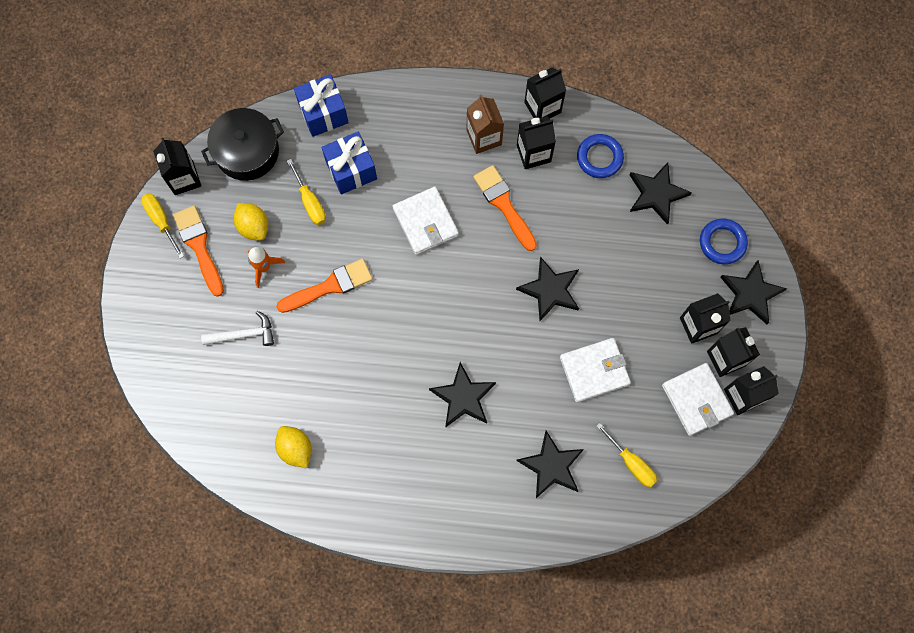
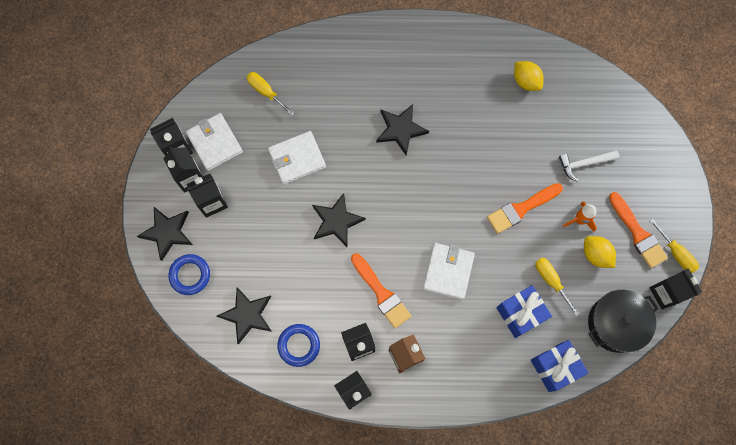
camera: 175 degrees right, 0 degrees up
white wallet [393,187,459,255] -> white wallet turned 45 degrees clockwise [423,243,475,300]
black star [516,431,584,498] -> none

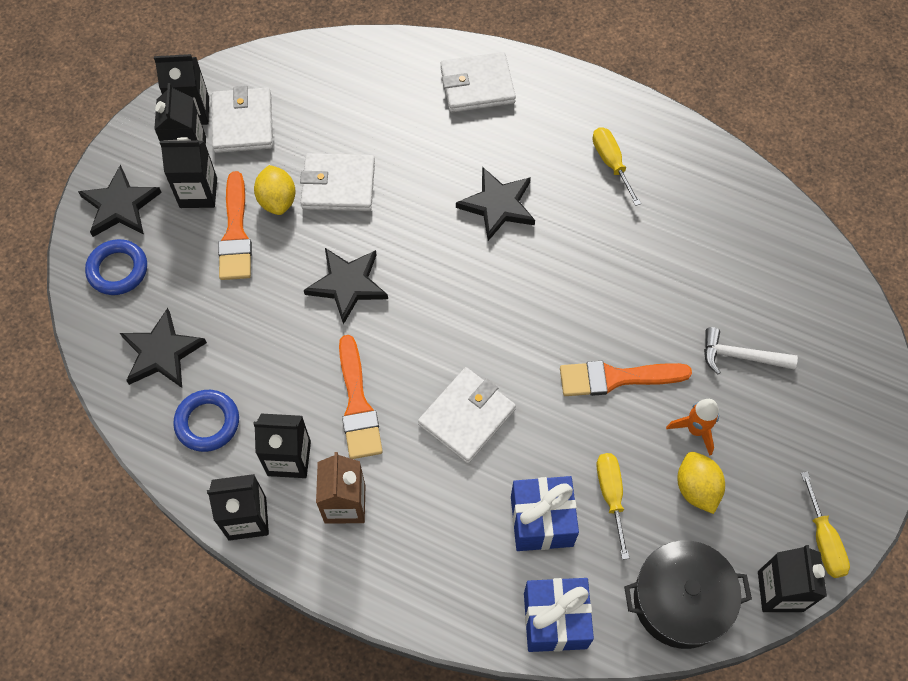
camera: 25 degrees right, 10 degrees down
yellow screwdriver [247,72,295,116] -> yellow screwdriver moved to [593,127,641,206]
yellow lemon [514,61,544,91] -> yellow lemon moved to [254,165,296,215]
orange brush [609,192,668,268] -> orange brush moved to [218,171,252,280]
none -> white wallet [440,52,516,112]

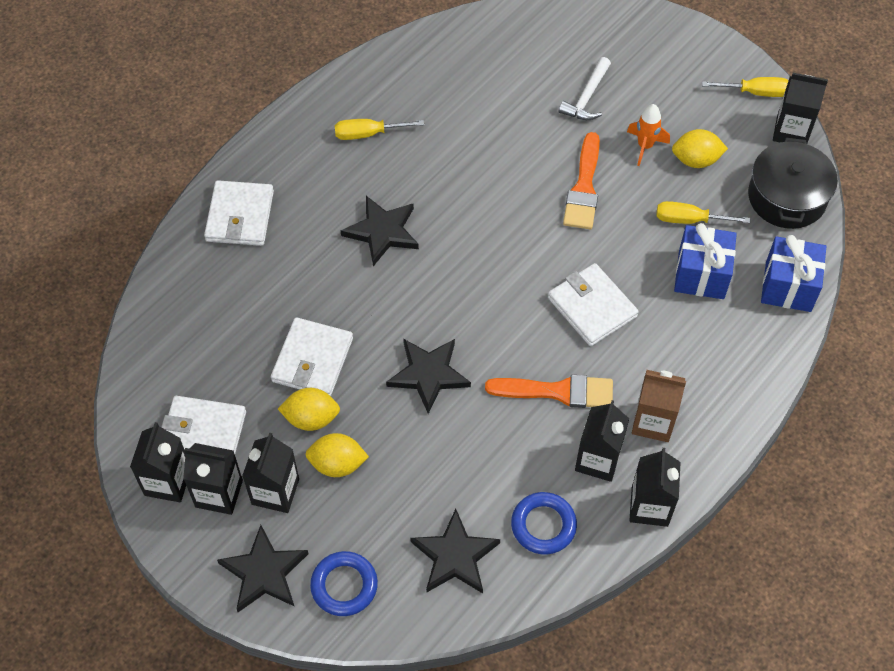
camera: 75 degrees left, 5 degrees down
orange brush [218,171,252,280] -> yellow lemon [306,433,369,477]

